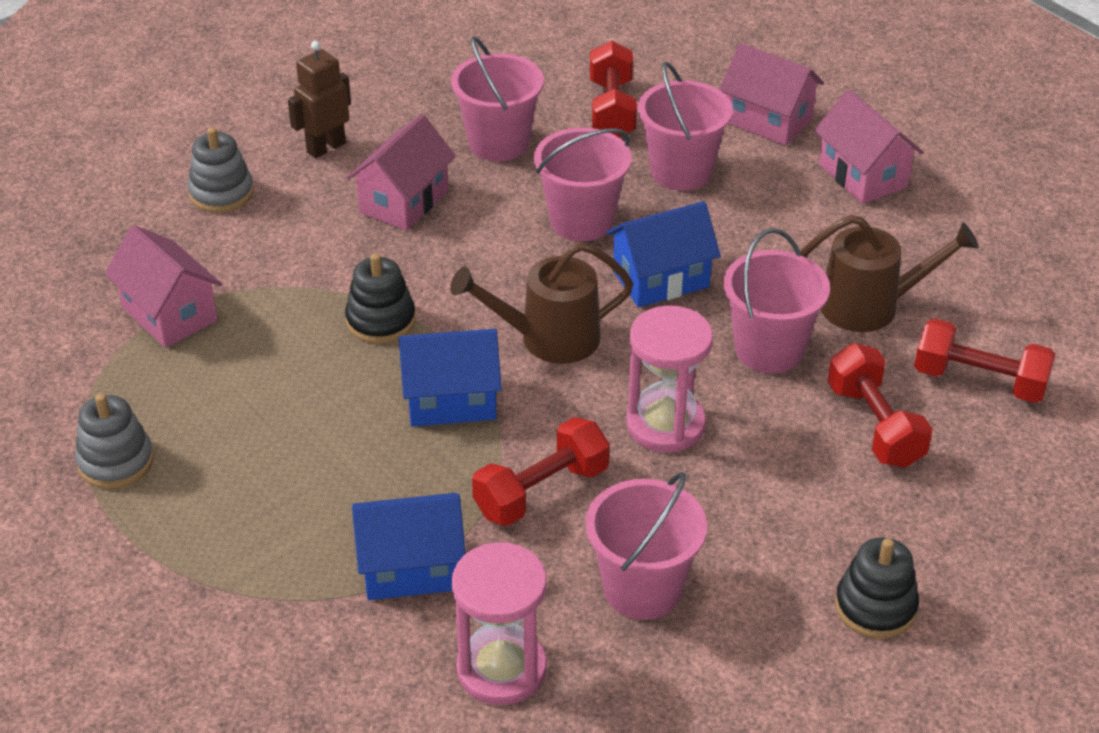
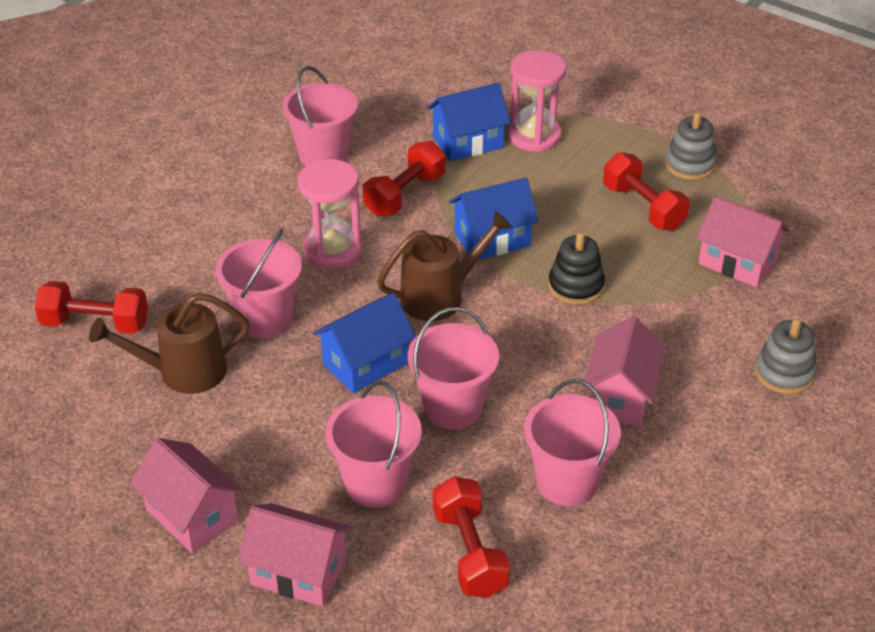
camera: 165 degrees right, 0 degrees up
brown robot [288,41,351,158] -> none
pink hourglass [452,542,547,705] -> pink hourglass moved to [508,50,566,152]
red dumbbell [828,343,933,468] -> red dumbbell moved to [603,152,690,231]
black stacking toy [835,537,919,639] -> none

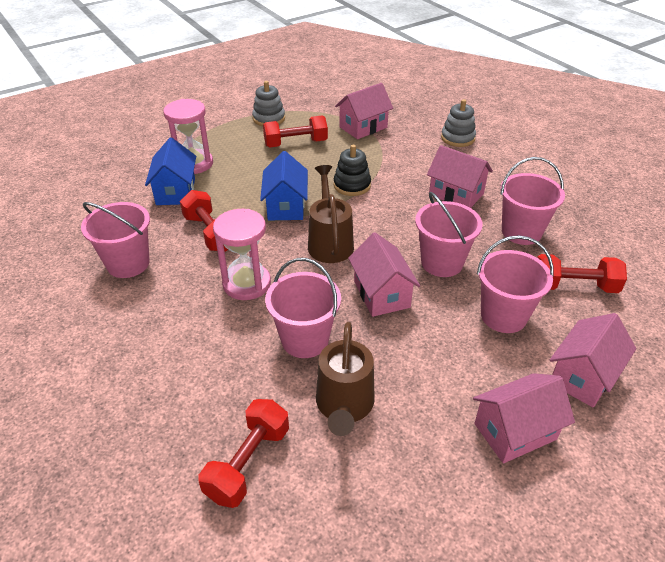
camera: 70 degrees left, 0 degrees up
blue house [313,293,416,393] -> pink house [348,232,420,317]

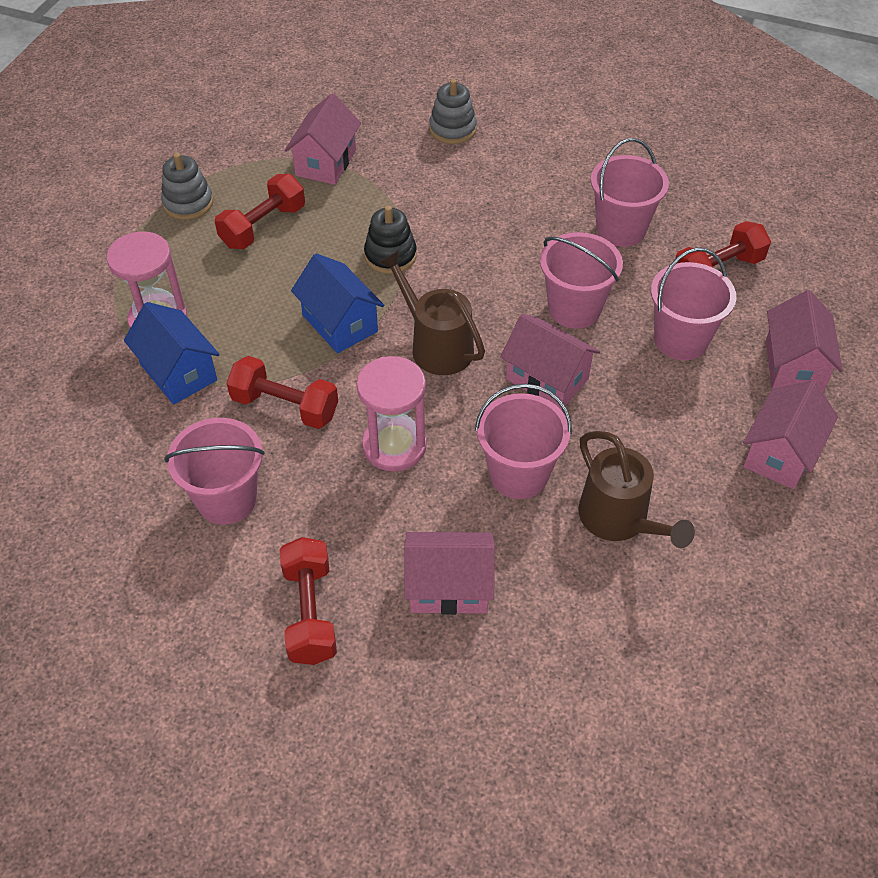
camera: 35 degrees left, 10 degrees up
red dumbbell [198,399,289,508] -> red dumbbell moved to [280,537,337,665]
pink house [427,145,493,208] -> pink house moved to [404,532,495,615]

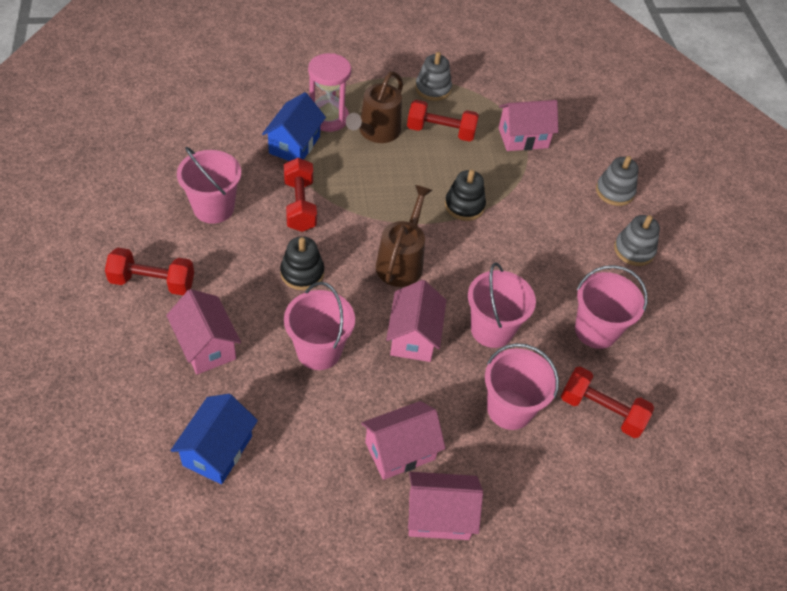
camera: 55 degrees right, 0 degrees up
red dumbbell [280,537,337,665] -> red dumbbell turned 45 degrees clockwise [105,248,194,295]
blue house [291,253,384,353] -> blue house moved to [171,394,258,484]
pink hourglass [356,356,427,472] -> black stacking toy [280,236,324,290]
brown watering can [578,431,695,548] -> brown watering can moved to [346,71,403,143]
pink house [766,290,843,392] -> pink house moved to [361,401,446,480]
none -> grey stacking toy [614,215,660,266]

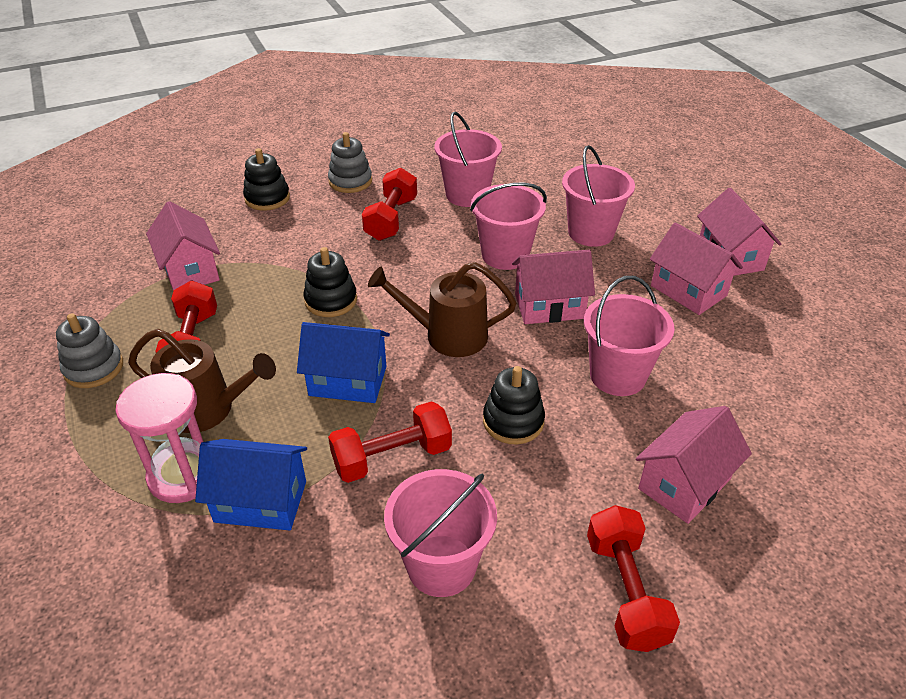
camera: 100 degrees left, 10 degrees down
blue house [171,394,258,484] -> blue house moved to [297,322,390,403]
red dumbbell [561,366,654,438] -> red dumbbell moved to [362,168,417,241]
grey stacking toy [596,156,639,206] -> black stacking toy [243,148,290,211]

